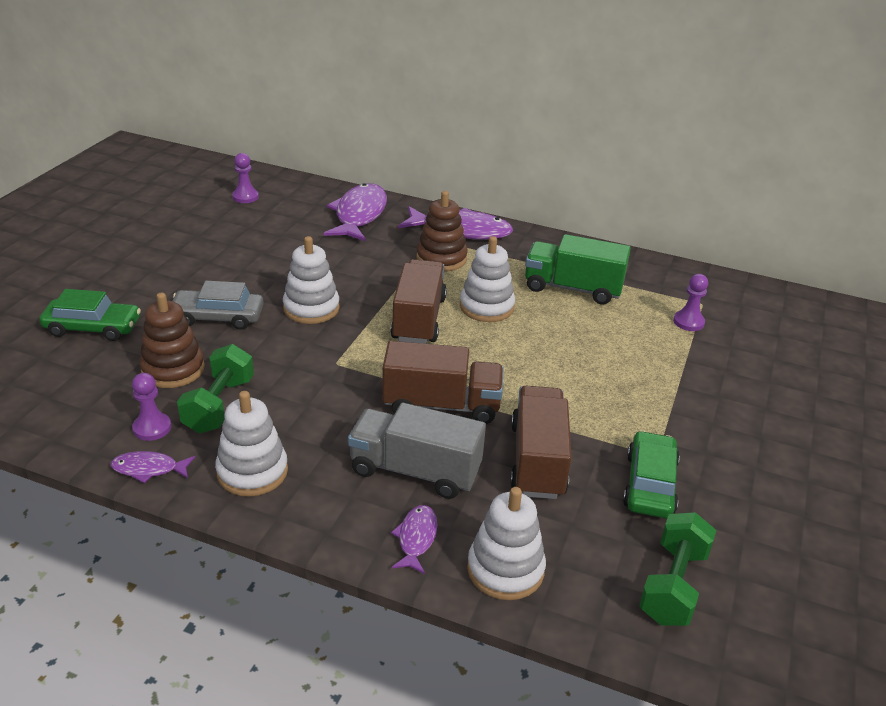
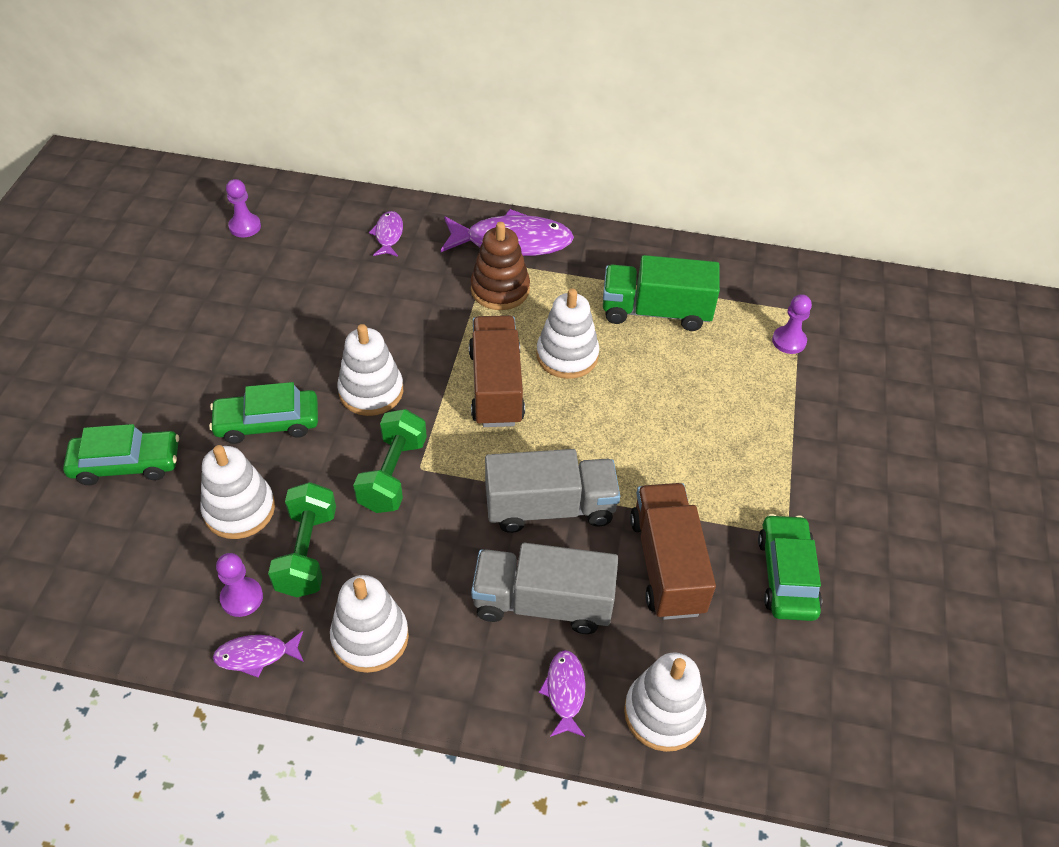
camera: 10 degrees left, 15 degrees up
brown stacking toy [139,293,205,388] -> white stacking toy [200,445,275,539]
grey car [172,281,264,330] -> green car [209,382,318,444]
purple fish [323,183,387,242] -> purple fish [369,211,403,257], size x0.49
brown truck [382,341,504,424] -> grey truck [485,449,620,533]
green dumbbell [639,512,716,626] -> green dumbbell moved to [353,409,427,513]

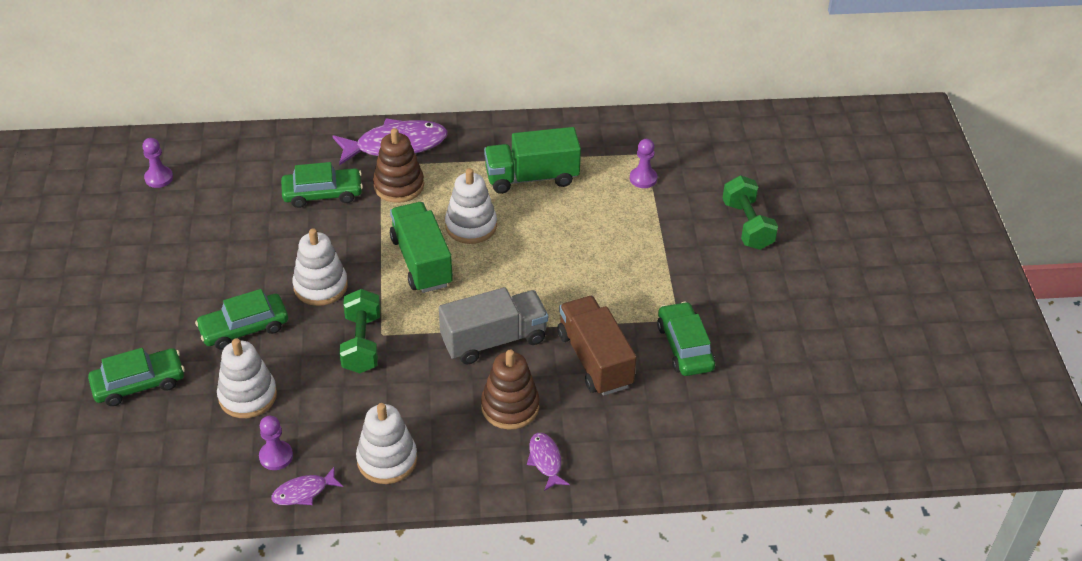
camera: 15 degrees left, 5 degrees down
green dumbbell [268,482,336,597] -> green dumbbell moved to [722,176,778,250]
purple fish [369,211,403,257] -> none
brown truck [469,315,525,427] -> green truck [390,202,453,293]
grey truck [471,543,618,634] -> brown stacking toy [481,350,540,430]
white stacking toy [624,652,706,752] -> none
none -> green car [281,162,363,208]

